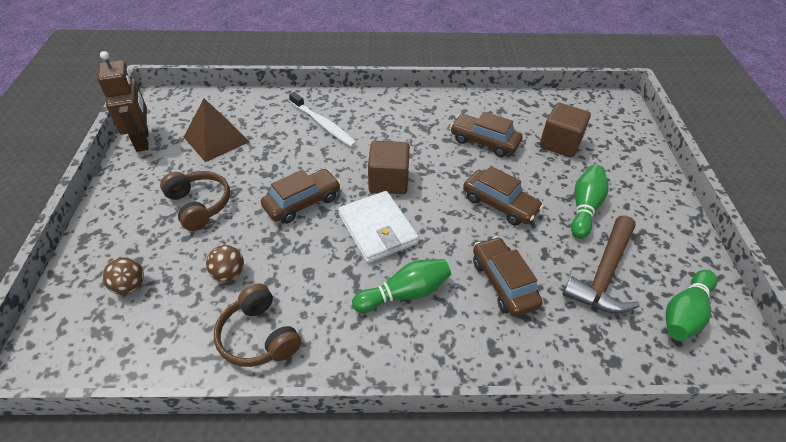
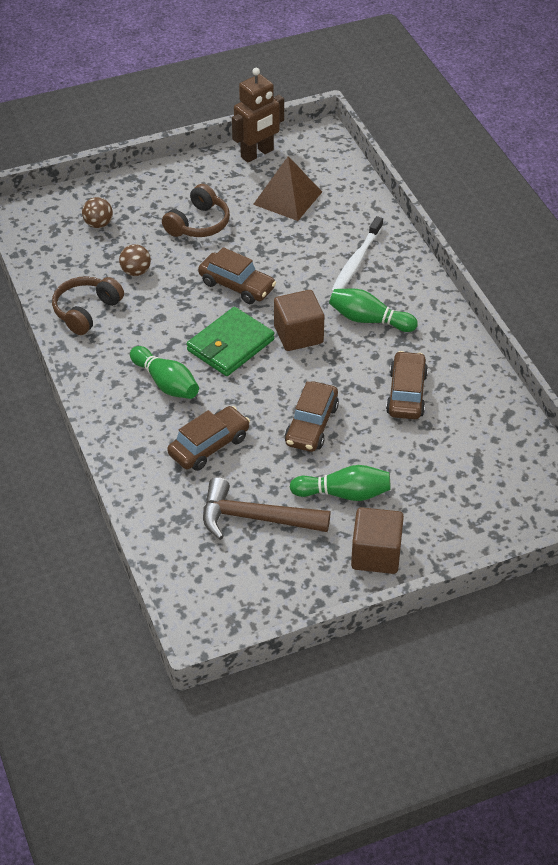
camera: 70 degrees right, 0 degrees up
white wallet [338,191,419,263] -> green wallet [187,307,274,376]
brown cube [540,103,591,158] -> brown cube moved to [351,507,404,574]
green bowling pin [666,270,717,341] -> green bowling pin moved to [329,289,418,332]

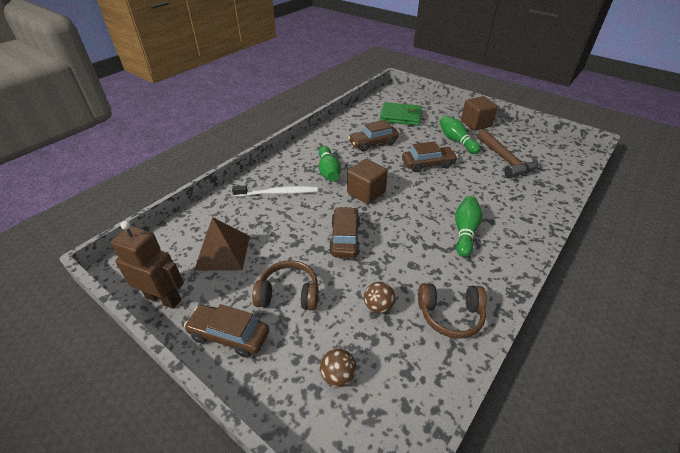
camera: 120 degrees left, 5 degrees down
brown car [167,406,250,471] -> brown car moved to [184,304,270,358]
green wallet [187,307,274,376] -> green wallet moved to [380,102,423,126]

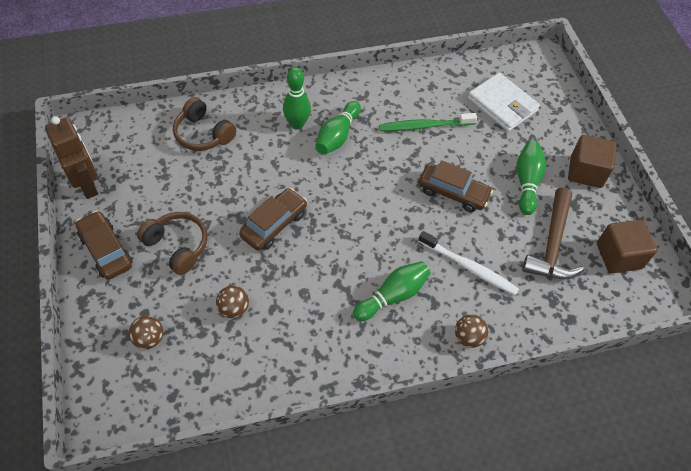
camera: 35 degrees right, 15 degrees up
brown pyramid [194,217,250,271] -> none
white toothbrush [232,186,318,197] -> white toothbrush moved to [418,231,519,295]
brown cube [347,159,388,204] -> brown cube moved to [597,220,657,274]
brown car [348,120,399,152] -> green toothbrush [379,113,477,131]
green wallet [380,102,423,126] -> white wallet [468,73,540,132]
brown headphones [418,283,487,339] -> brown headphones moved to [173,97,236,151]
none -> green bowling pin [283,67,311,129]
none -> brown ball [455,314,488,348]

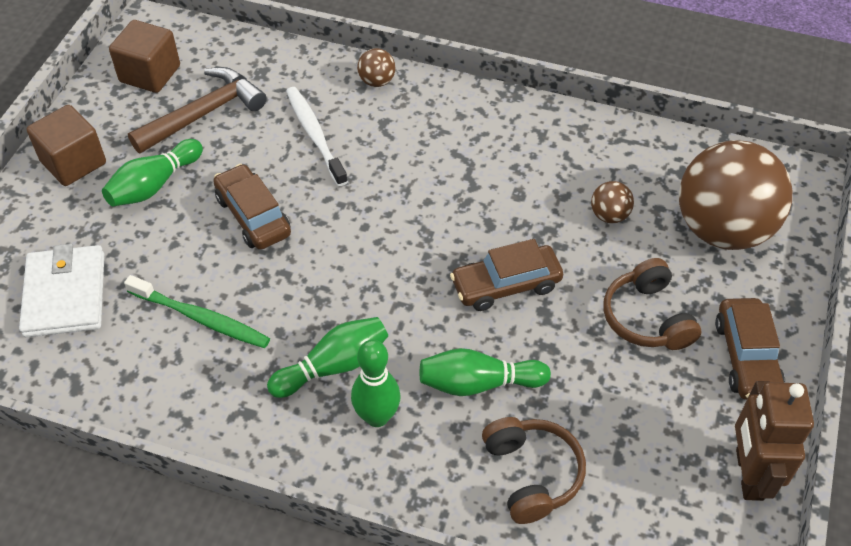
camera: 145 degrees left, 5 degrees down
brown ball [129,316,164,349] -> brown ball [679,140,792,250], size x2.50
green bowling pin [353,261,431,321] -> green bowling pin moved to [420,348,551,396]

